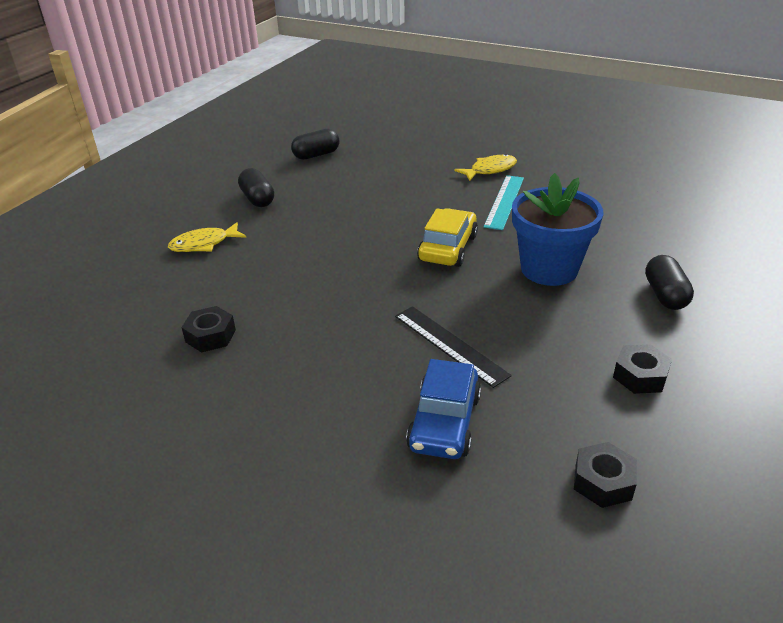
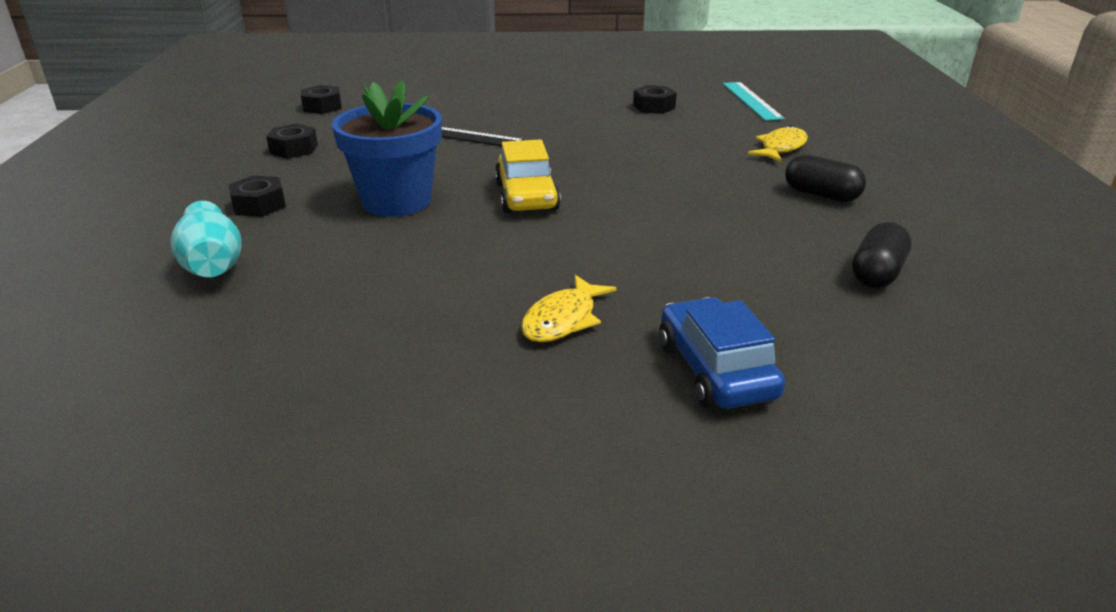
camera: 150 degrees right, 5 degrees down
blue car [406,359,481,459] -> blue car moved to [659,297,785,409]
turquoise ruler [484,175,524,230] -> turquoise ruler moved to [723,82,785,121]
black capsule [645,255,694,310] -> black nut [229,176,286,217]
none -> turquoise vase [171,201,242,277]

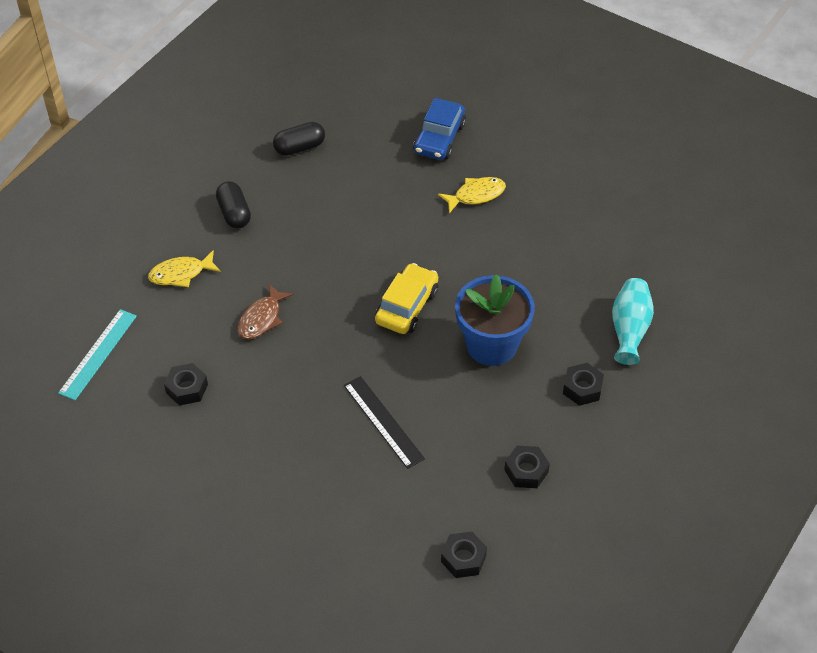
camera: 145 degrees left, 20 degrees up
none -> brown fish [237,284,294,339]

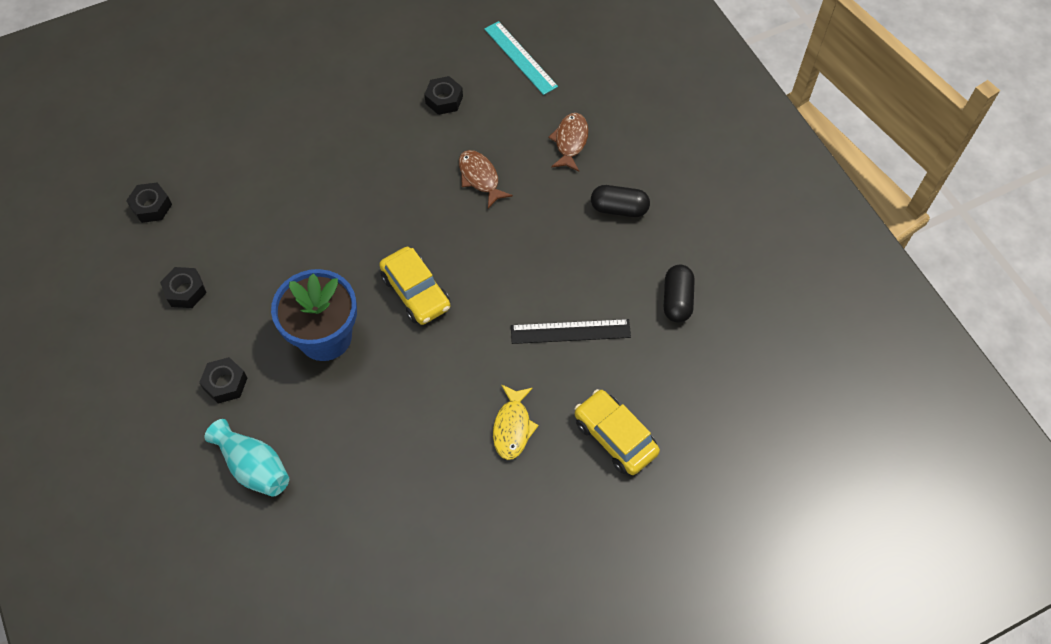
camera: 120 degrees right, 10 degrees up
yellow fish [148,250,221,287] -> brown fish [548,113,588,172]
black ruler [344,376,425,469] -> black ruler moved to [511,319,631,344]
blue car [413,98,466,160] -> yellow car [575,389,660,475]

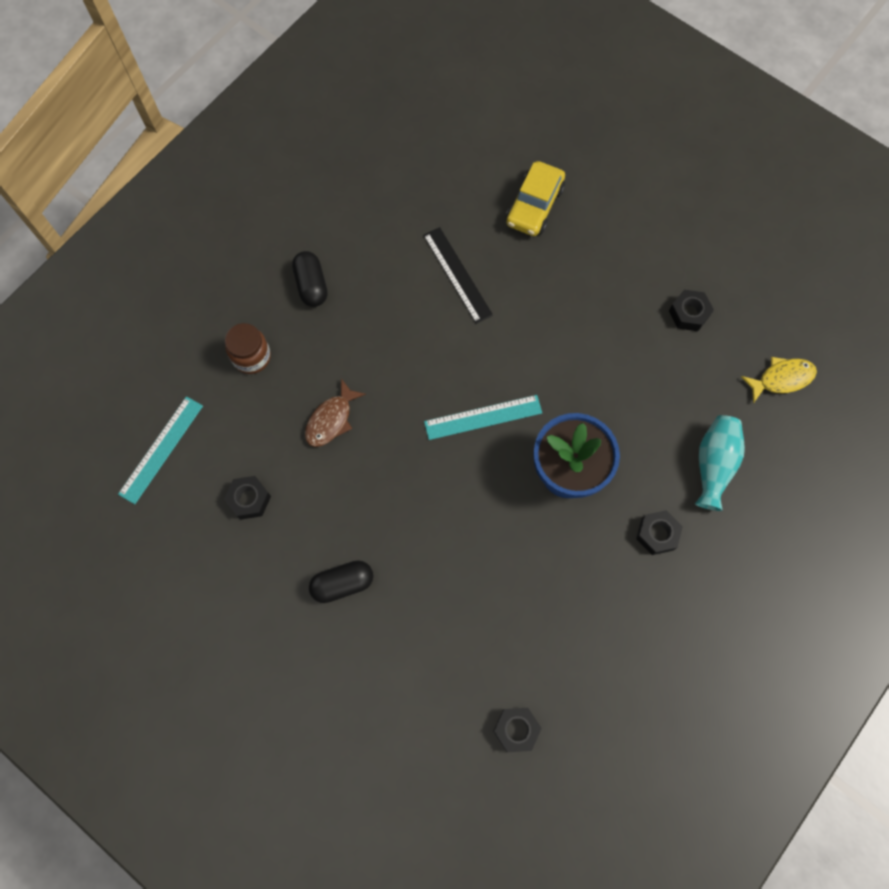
camera: 115 degrees left, 10 degrees up
black nut [160,267,207,308] -> black nut moved to [669,290,714,331]
yellow car [379,247,450,325] -> turquoise ruler [424,395,542,440]
yellow fish [493,384,539,460] -> yellow fish moved to [741,357,817,403]
brown fish [548,113,588,172] -> brown jar [225,323,271,374]
black capsule [664,265,695,322] -> black capsule moved to [309,560,373,603]

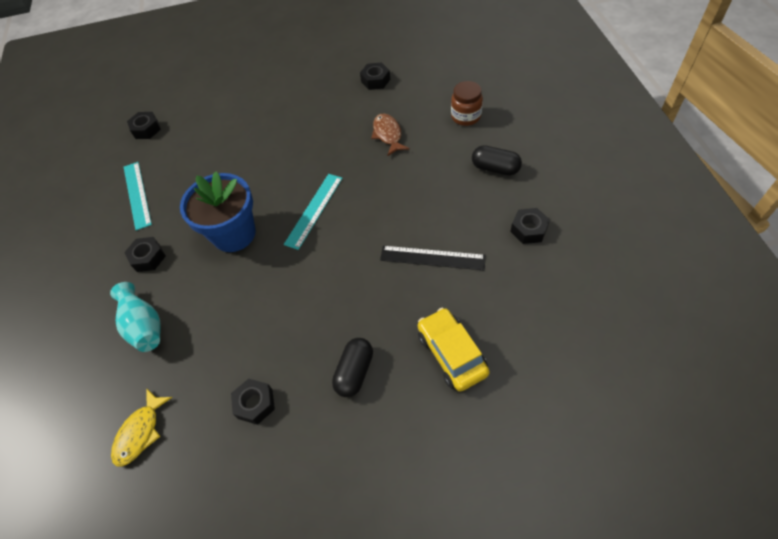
camera: 135 degrees right, 15 degrees down
turquoise ruler [118,396,203,504] -> turquoise ruler moved to [124,162,152,231]
black capsule [309,560,373,603] -> black capsule moved to [332,338,373,397]
none -> black nut [510,208,550,244]

